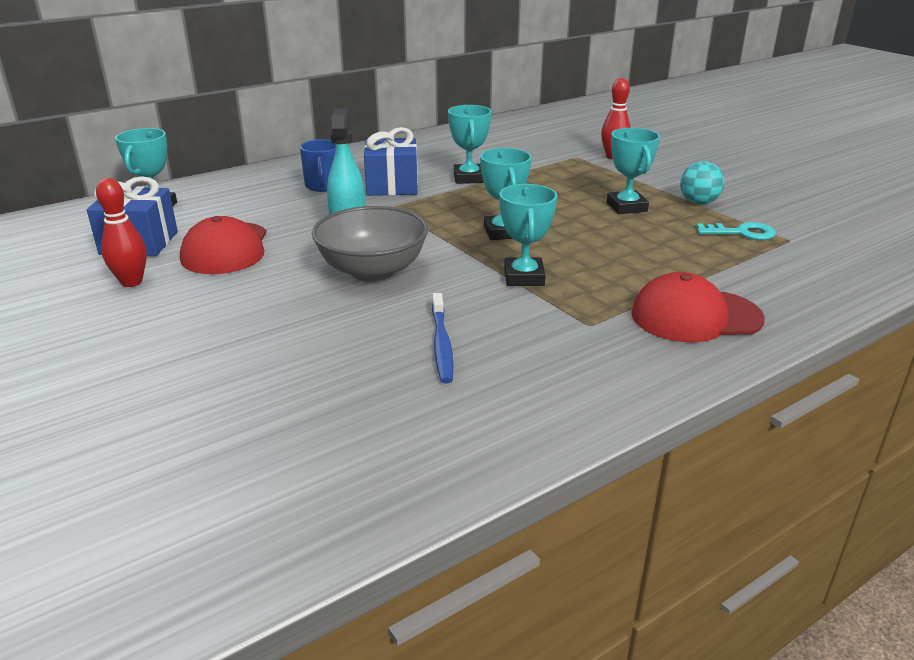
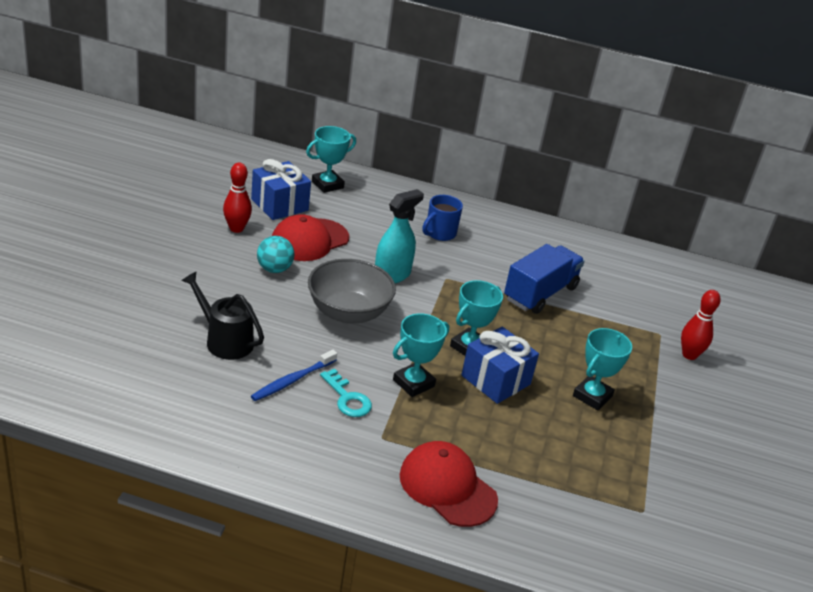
camera: 45 degrees right, 5 degrees up
blue gift [364,127,418,196] -> blue gift moved to [461,327,539,404]
turquoise trophy [448,105,491,184] -> blue truck [504,244,585,314]
turquoise ball [680,161,725,205] -> turquoise ball moved to [257,236,295,273]
turquoise key [696,222,776,240] -> turquoise key moved to [320,369,372,417]
none -> black watering can [181,272,264,360]

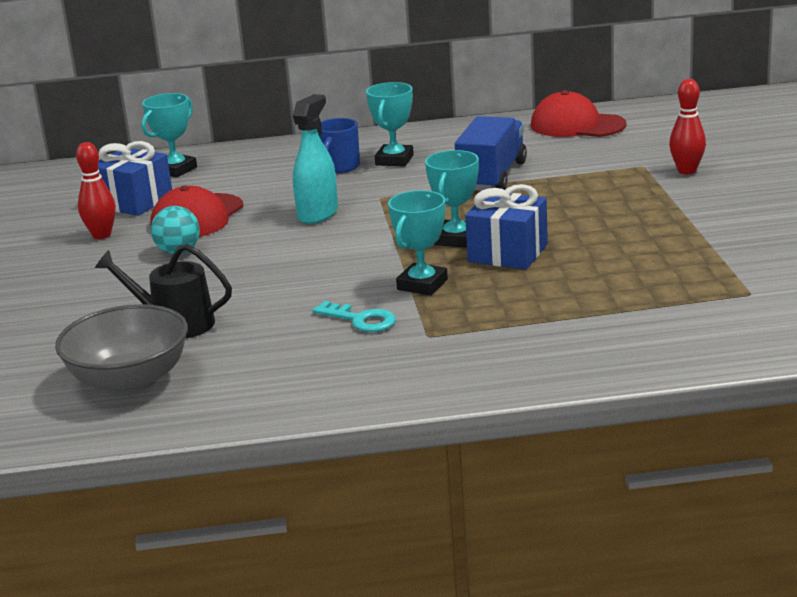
camera: 15 degrees left, 10 degrees down
blue toothbrush [251,350,337,401] -> none
grey bowl [308,259,396,324] -> grey bowl moved to [55,304,188,395]
red cap [400,441,498,527] -> red cap moved to [531,90,627,137]
turquoise trophy [573,328,632,410] -> turquoise trophy moved to [366,82,414,167]

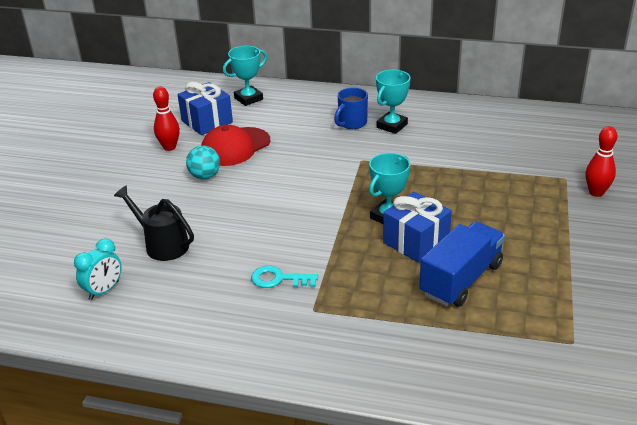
camera: 20 degrees right, 10 degrees up
grey bowl [55,304,188,395] -> turquoise clock [74,238,122,300]
turquoise spray bottle [293,94,338,224] -> none
turquoise key [312,301,396,332] -> turquoise key turned 135 degrees clockwise [251,266,318,288]
turquoise trophy [388,190,448,295] -> none
blue truck [455,116,527,191] -> blue truck moved to [419,221,505,307]
red cap [531,90,627,137] -> none

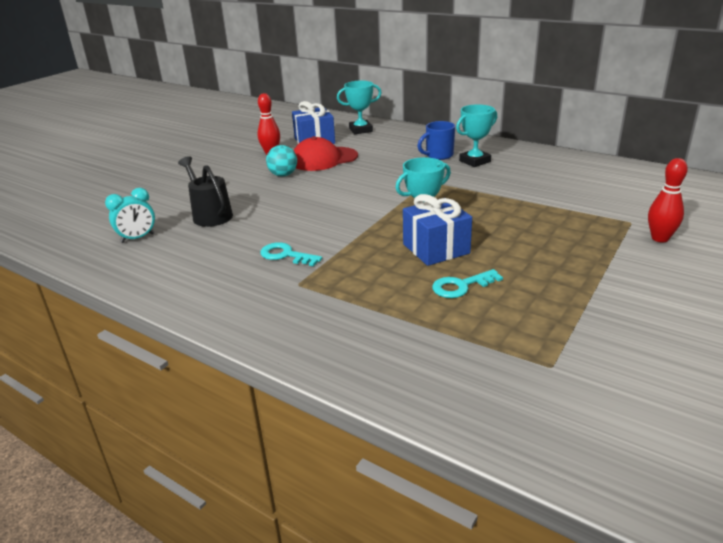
camera: 20 degrees right, 5 degrees down
blue truck [419,221,505,307] -> turquoise key [432,269,503,298]

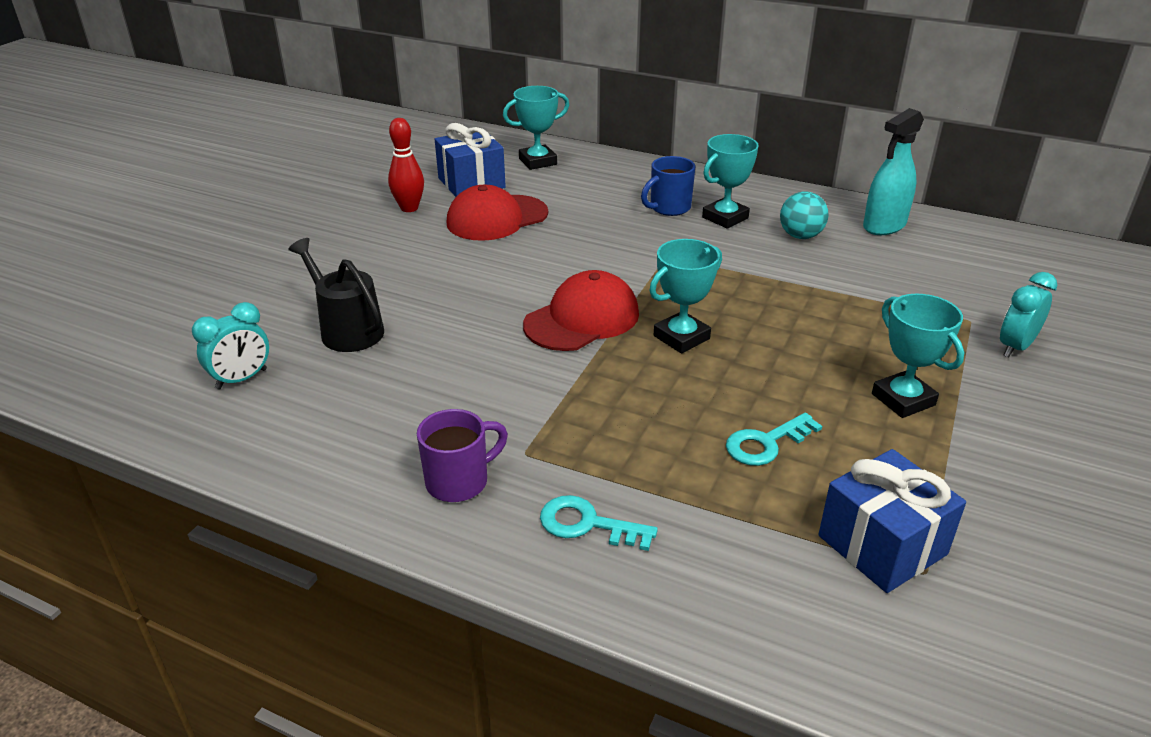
camera: 10 degrees left, 5 degrees up
turquoise key [260,242,322,267] -> turquoise key moved to [540,495,658,551]
turquoise ball [266,145,297,176] -> turquoise ball moved to [780,191,829,239]
blue gift [403,194,472,266] -> blue gift moved to [818,449,966,593]
red bowling pin [648,158,688,243] -> turquoise clock [1000,272,1057,358]
none -> purple mug [417,409,508,502]
none -> red cap [523,270,639,351]
none -> turquoise spray bottle [863,108,924,235]
none -> turquoise trophy [872,294,964,418]

